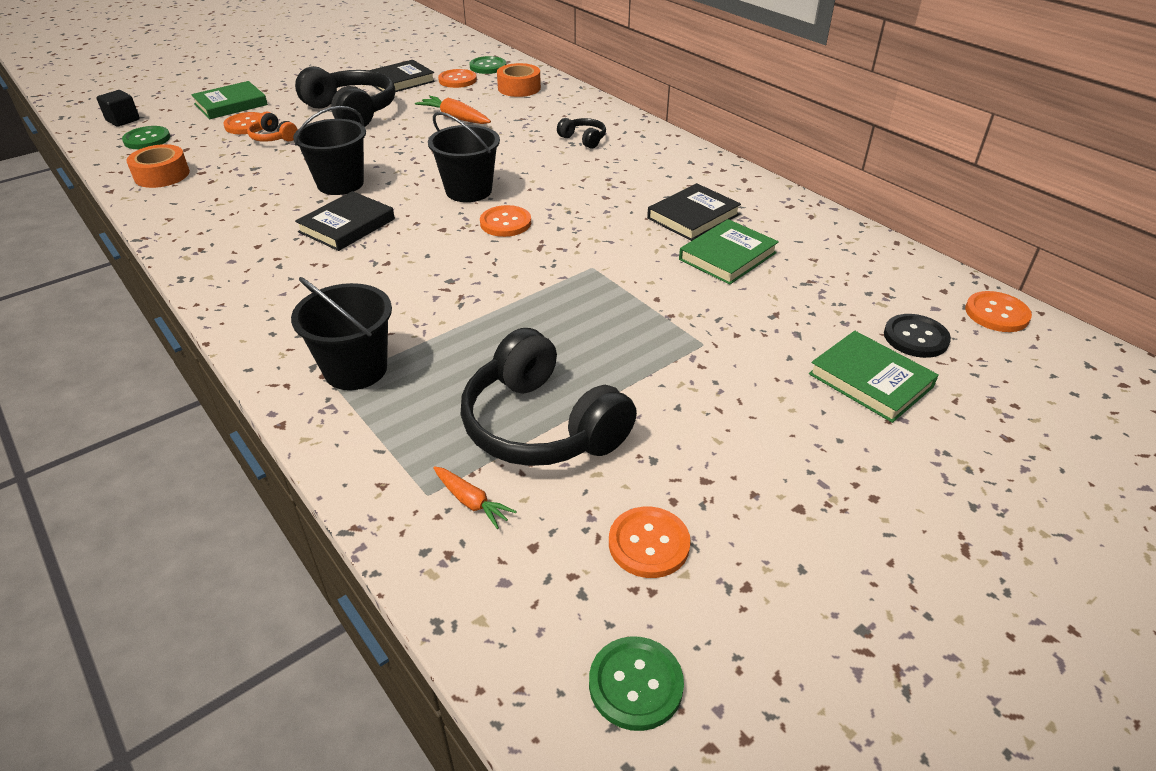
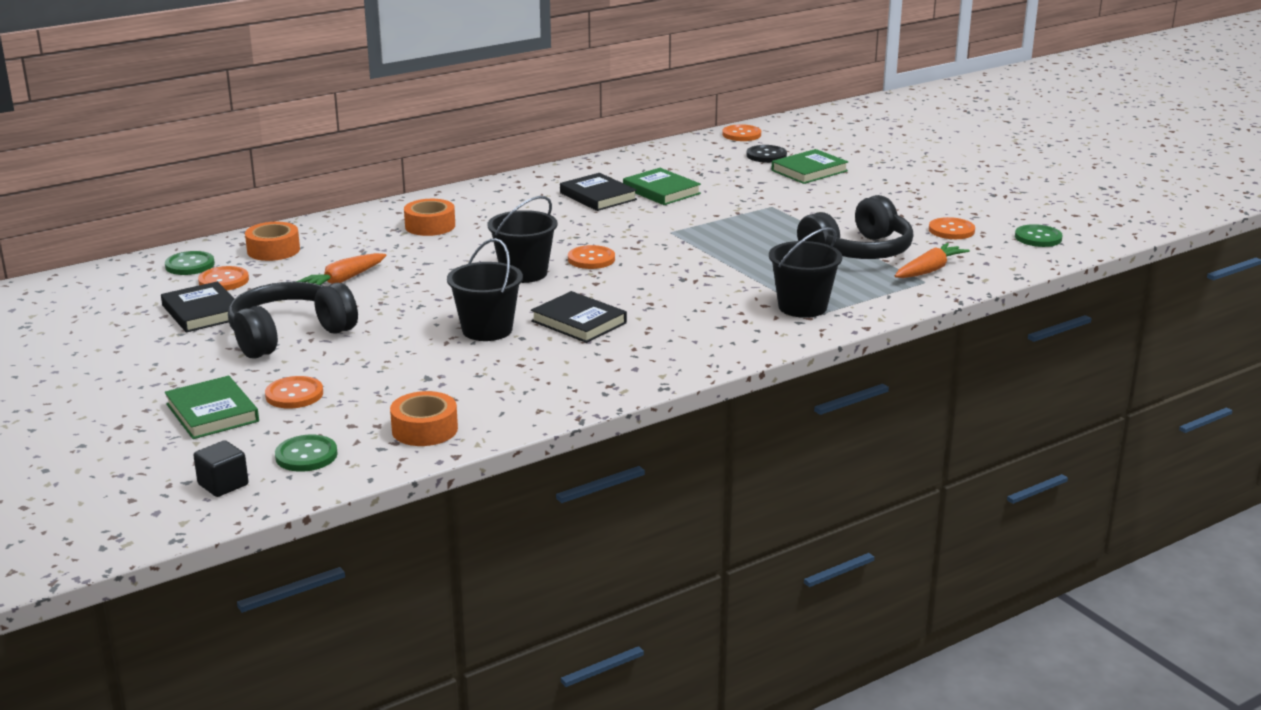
camera: 85 degrees left, 15 degrees down
orange headphones [247,111,298,142] -> none
orange carrot [433,466,517,529] -> orange carrot [895,243,970,278], size x1.59
black headphones [557,118,606,149] -> orange tape [404,199,455,236]

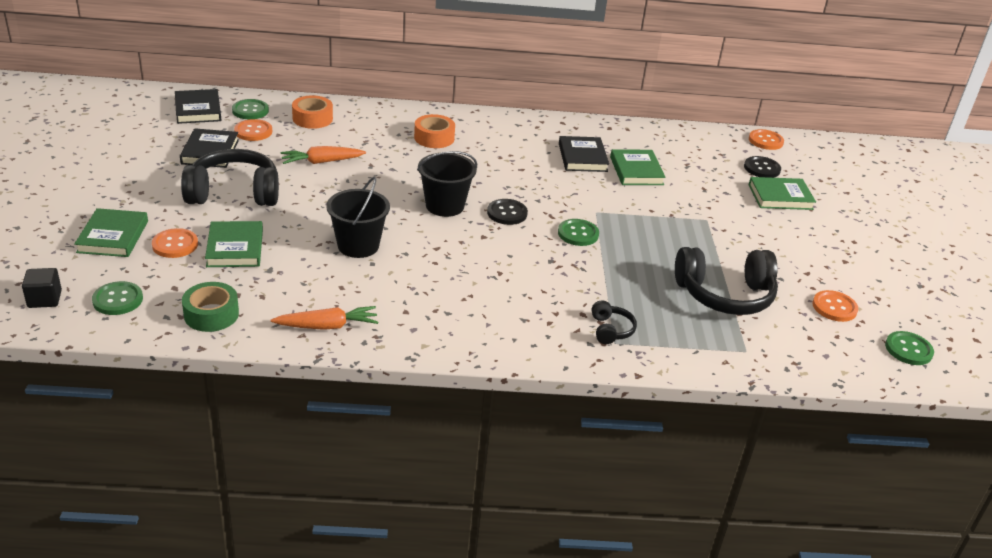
camera: 30 degrees right, 10 degrees up
orange tape [390,391,458,446] -> green tape [182,282,239,332]
black book [531,291,627,343] -> black book moved to [175,89,221,124]
orange button [568,245,615,269] -> black button [487,199,528,225]
black bucket [769,227,843,318] -> black headphones [592,300,637,344]
orange carrot [895,243,970,278] -> orange carrot moved to [271,306,378,330]
none -> green book [205,221,263,267]
none -> green button [558,219,599,246]

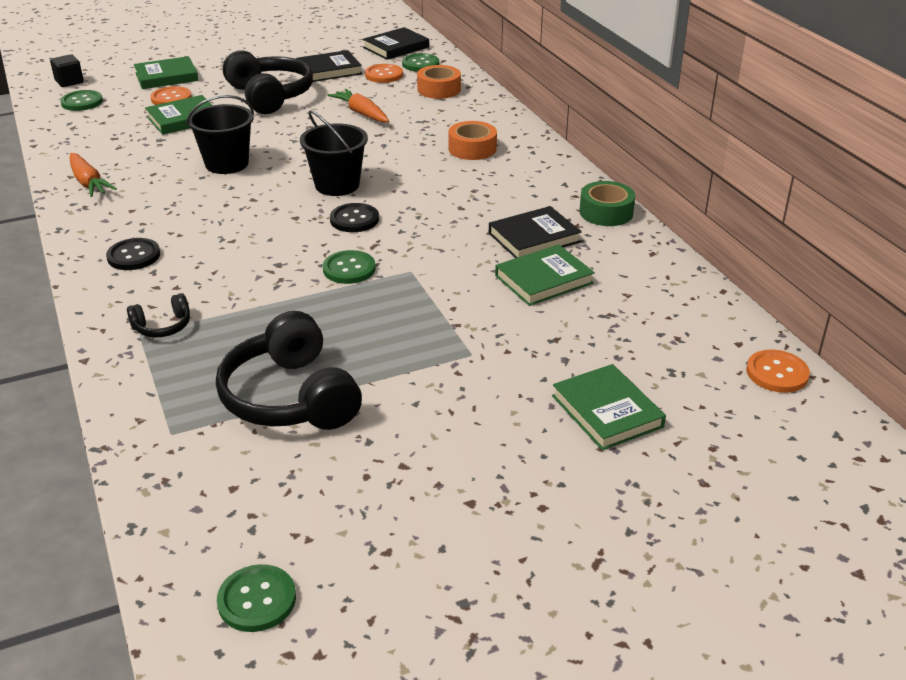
camera: 70 degrees right, 0 degrees up
green tape [182,282,239,332] -> green tape moved to [579,181,635,226]
black button [744,156,781,178] -> black button moved to [106,238,160,270]
orange button [813,290,858,322] -> none

